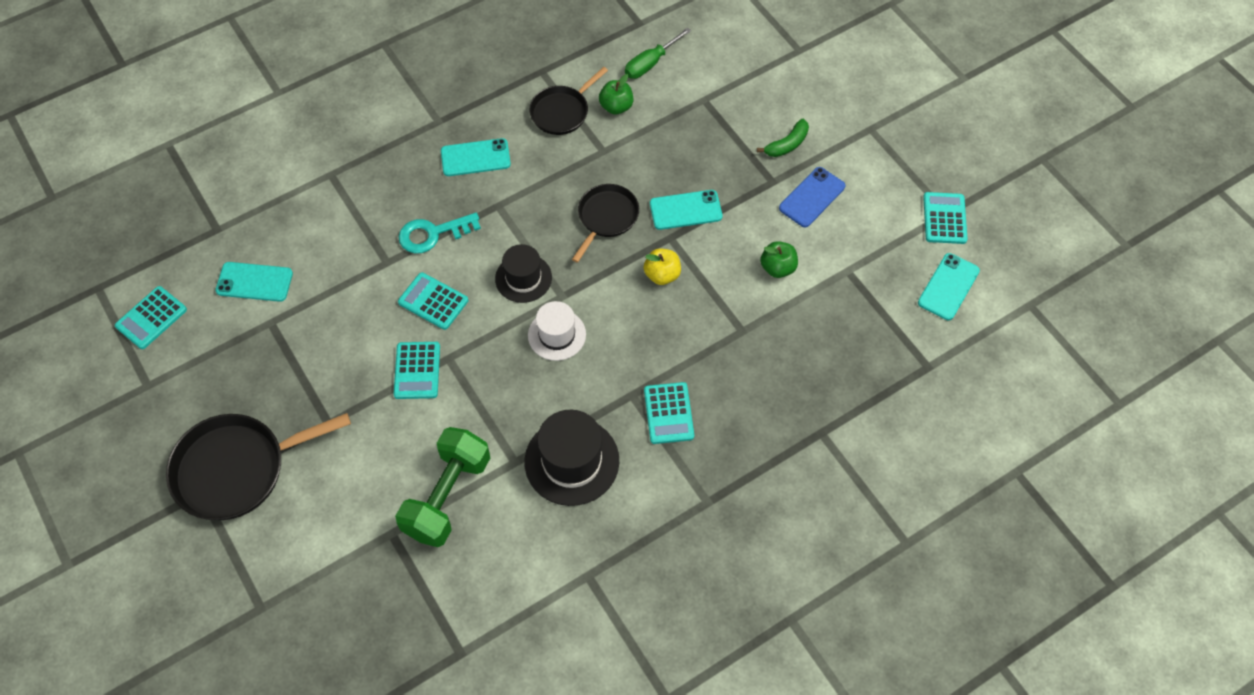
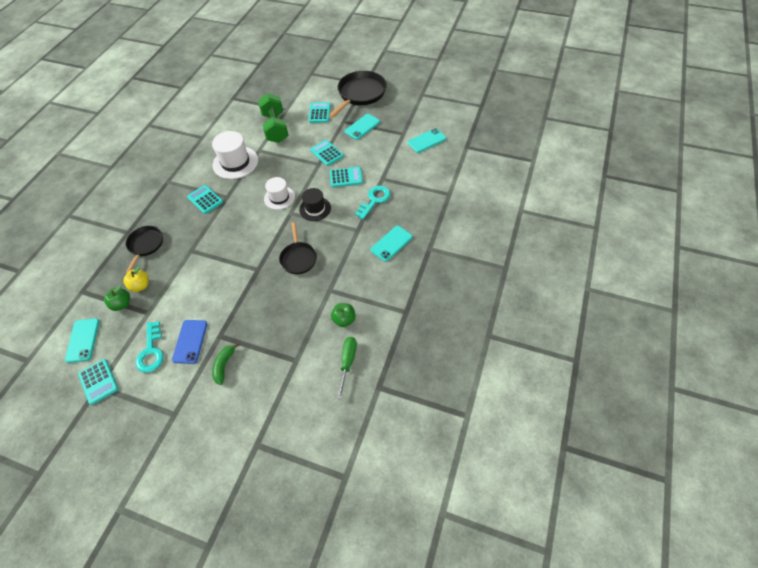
camera: 145 degrees right, 5 degrees down
turquoise calculator [115,286,187,349] -> turquoise calculator moved to [309,102,331,123]
black hat [525,410,619,506] -> white hat [212,131,258,179]
black pan [529,67,608,135] -> black pan moved to [126,226,163,274]
yellow apple [644,248,681,285] -> yellow apple moved to [123,266,149,292]
turquoise phone [650,190,723,230] -> turquoise phone moved to [345,114,380,140]
green apple [760,241,798,278] -> green apple moved to [104,285,130,311]
none -> turquoise key [136,322,164,373]

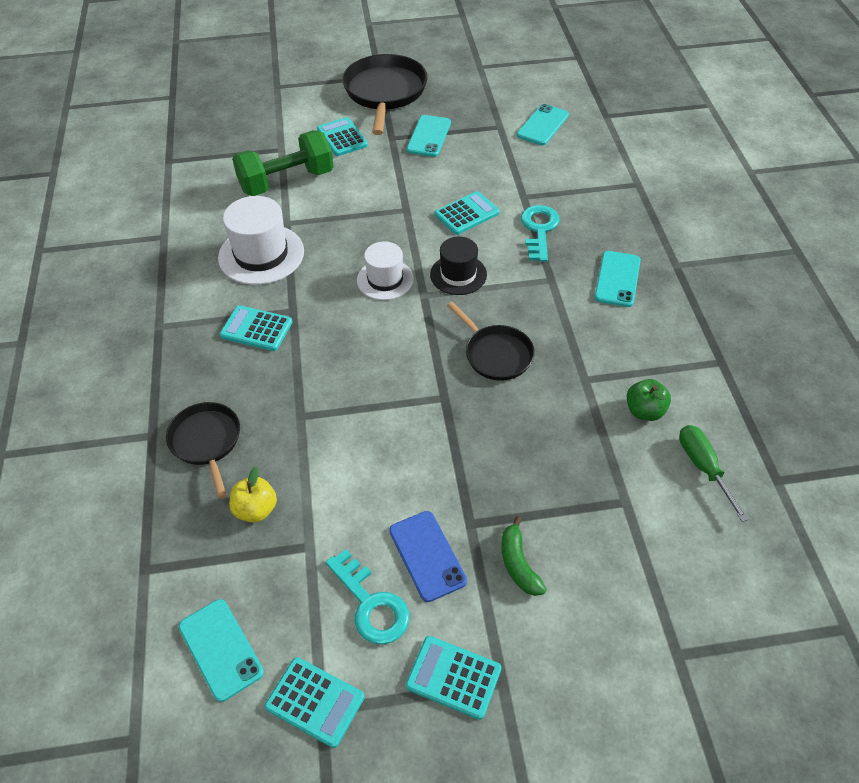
camera: 30 degrees left, 5 degrees down
green apple [104,285,130,311] -> none
green dumbbell [258,93,289,143] -> green dumbbell turned 75 degrees counterclockwise [232,130,334,196]
turquoise calculator [310,140,344,166] -> turquoise calculator moved to [406,636,501,720]

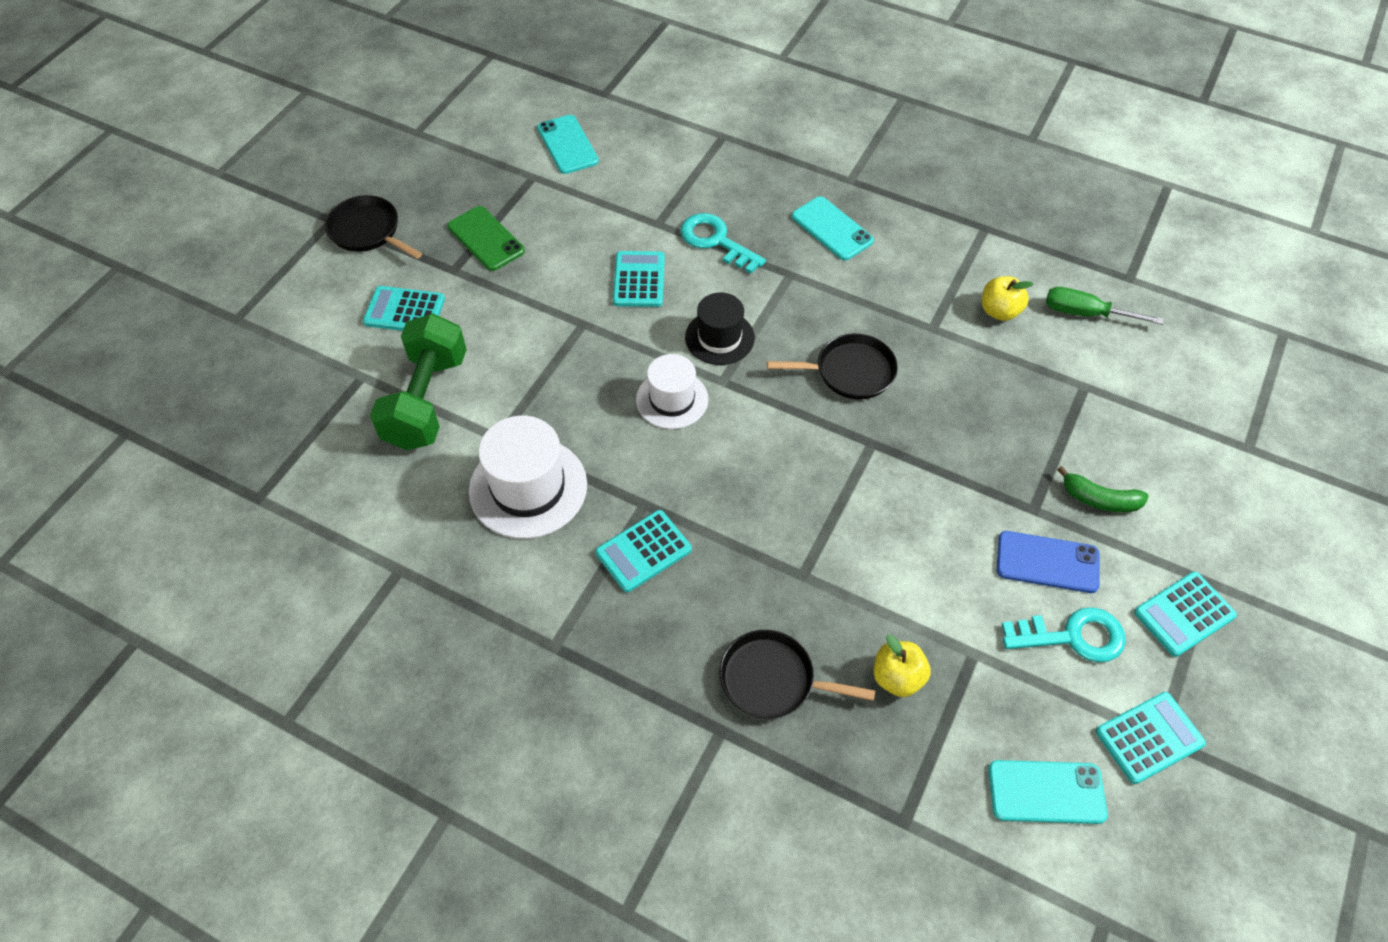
camera: 55 degrees left, 5 degrees up
black pan [342,54,427,135] -> black pan [325,195,422,259], size x0.60
turquoise phone [407,115,451,157] -> green phone [447,206,525,271]
green apple [627,379,671,421] -> yellow apple [982,276,1033,321]

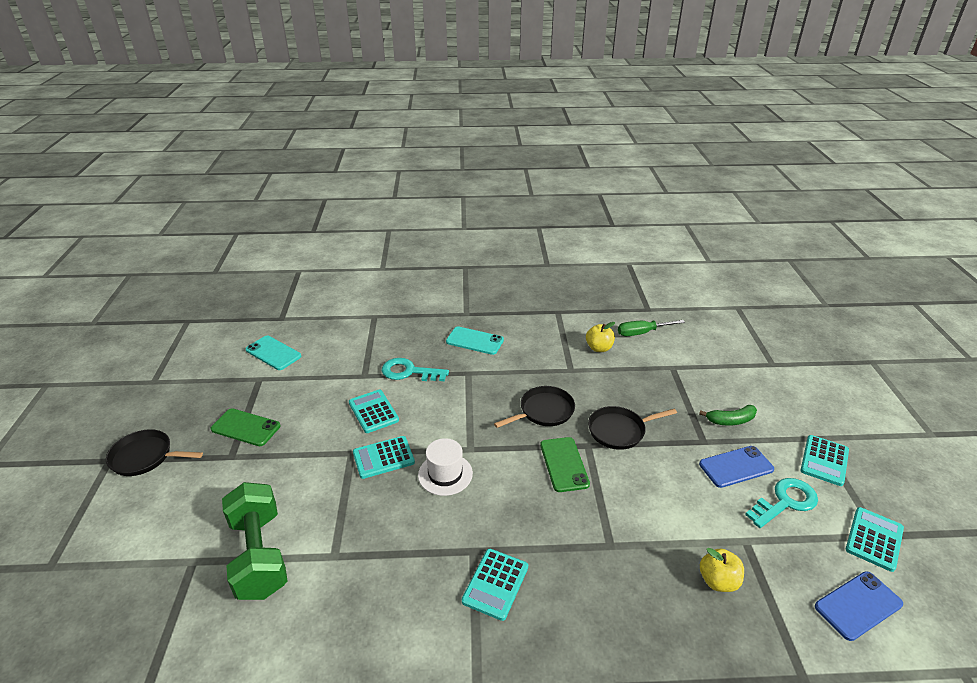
camera: 30 degrees left, 20 degrees down
turquoise calculator [363,286,445,331] -> turquoise calculator moved to [353,436,415,479]
white hat [469,416,587,539] -> none
black hat [685,293,755,365] -> none
black pan [719,630,876,719] -> black pan moved to [588,406,677,450]
turquoise phone [988,760,1108,824] -> blue phone [815,571,903,641]
none -> green phone [540,437,590,492]

